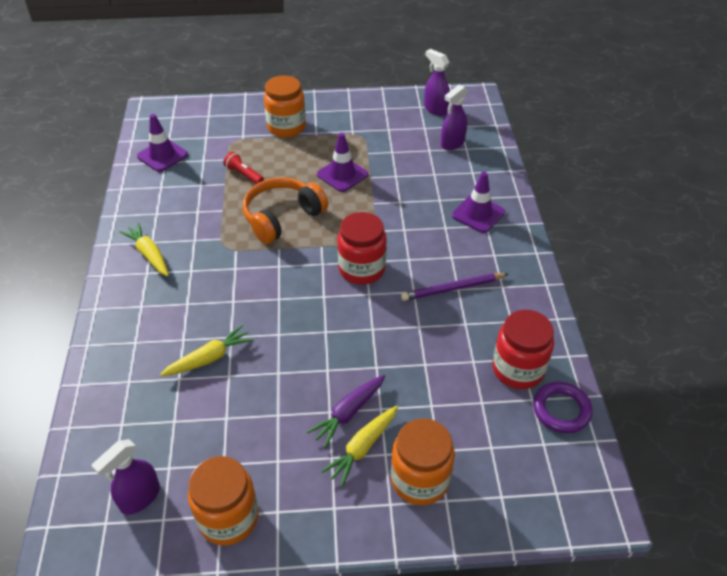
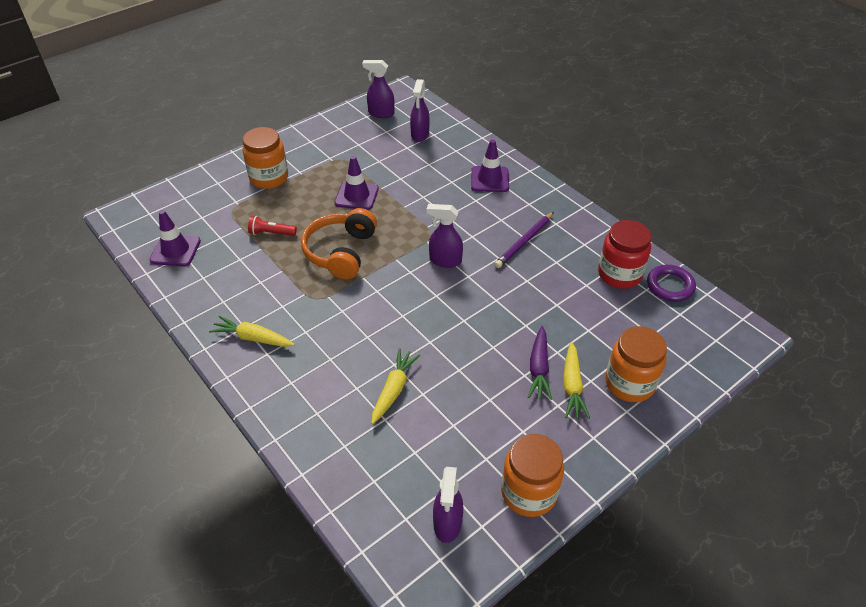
camera: 35 degrees left, 0 degrees up
red jar [338,212,387,285] -> purple spray bottle [427,204,463,268]

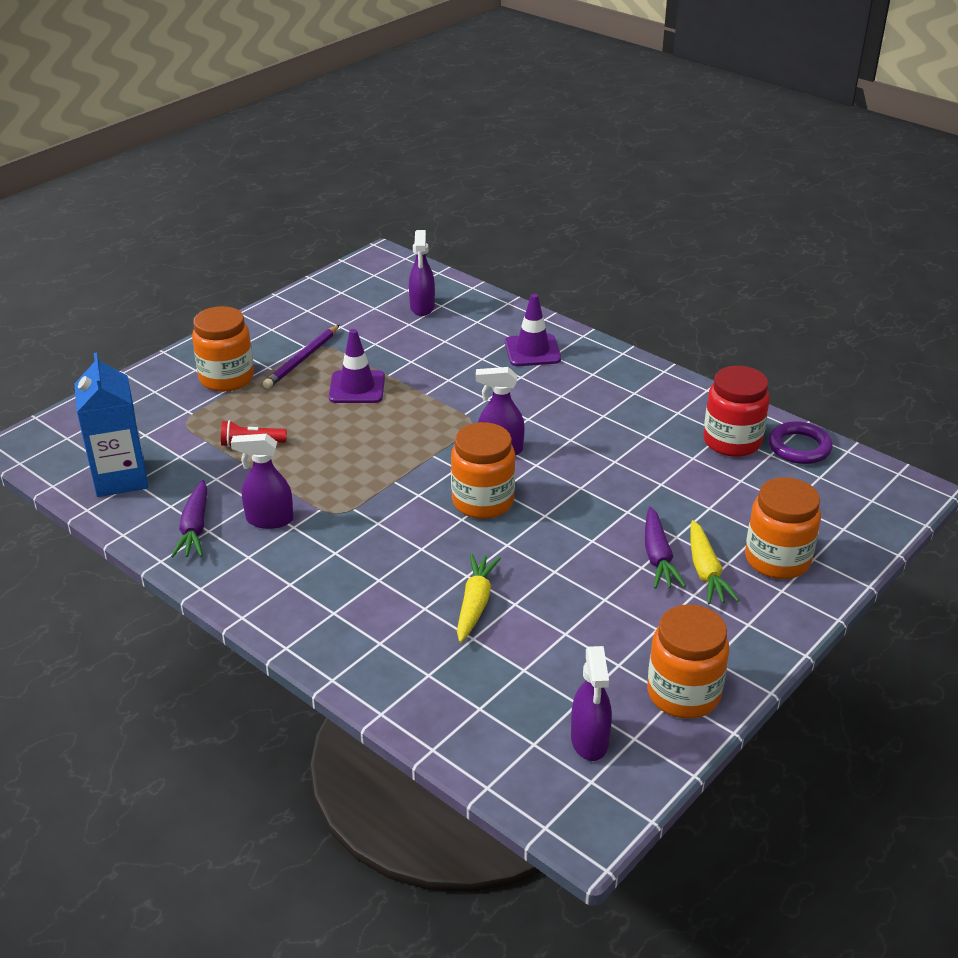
camera: 10 degrees left, 10 degrees down
purple traffic cone [150,210,201,267] -> blue carton [74,352,148,497]
yellow carrot [209,316,295,347] -> none
orange headphones [301,208,377,279] -> none
purple spray bottle [362,60,395,118] -> purple spray bottle moved to [231,434,293,529]
purple pencil [494,212,554,268] -> purple pencil moved to [263,325,339,389]
none -> purple carrot [171,480,207,557]
none -> orange jar [451,422,515,519]

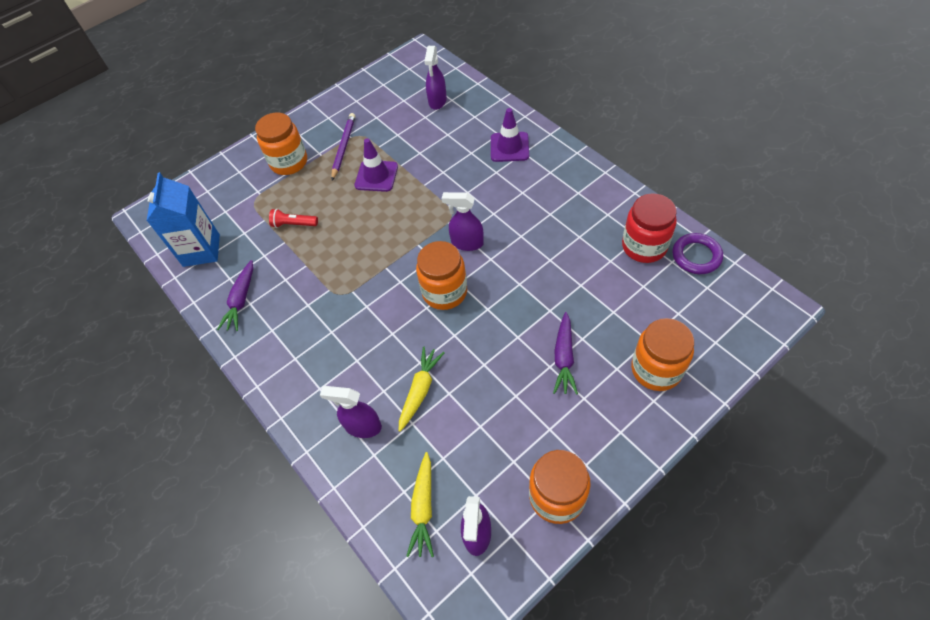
camera: 15 degrees right, 20 degrees up
purple spray bottle [231,434,293,529] -> purple spray bottle moved to [320,386,382,438]
purple pencil [263,325,339,389] -> purple pencil turned 150 degrees clockwise [331,113,355,180]
yellow carrot [690,520,739,604] -> yellow carrot moved to [407,452,434,557]

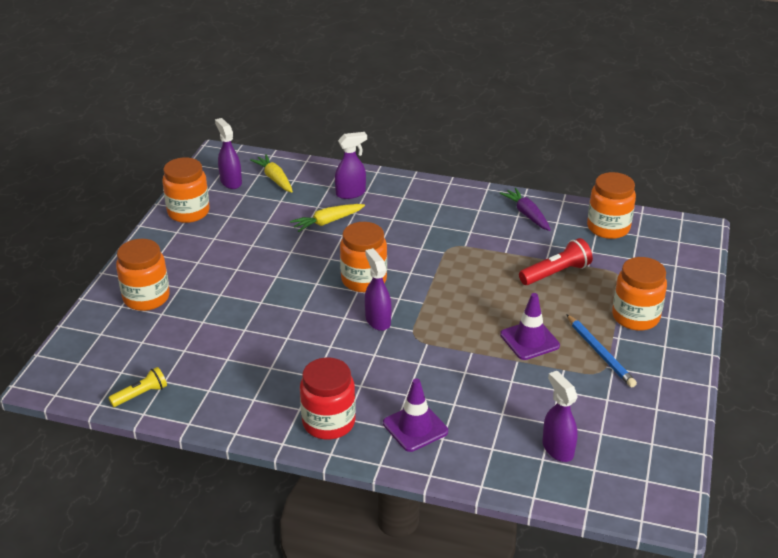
camera: 140 degrees right, 20 degrees down
blue carton [147,172,220,267] -> orange jar [587,172,636,239]
red flashlight [269,209,318,228] -> red flashlight [519,238,593,285], size x1.50
purple pencil [331,113,355,180] -> blue pencil [566,314,637,387]
yellow carrot [399,347,444,432] -> yellow carrot turned 75 degrees clockwise [290,204,365,232]
purple spray bottle [442,192,484,251] -> purple spray bottle turned 90 degrees counterclockwise [365,248,392,331]
purple carrot [553,312,578,395] -> none
red jar [622,193,677,263] -> red jar moved to [300,357,356,440]
purple ring [673,233,723,274] -> yellow flashlight [108,367,167,407]

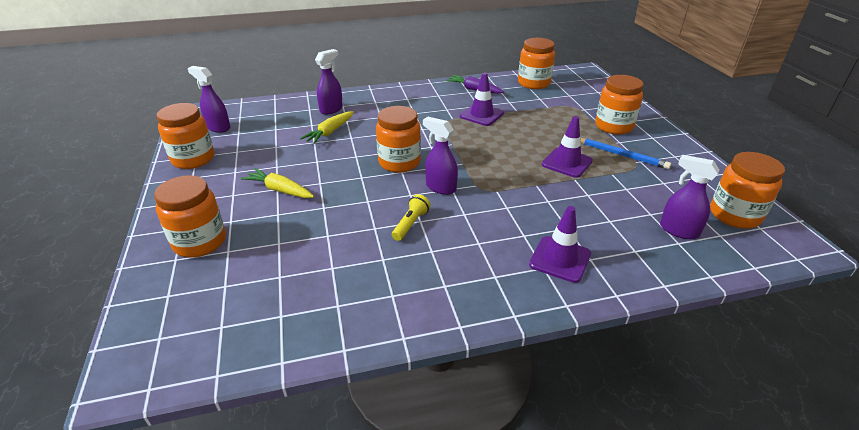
camera: 30 degrees left, 0 degrees up
yellow flashlight [108,367,167,407] -> yellow flashlight moved to [392,194,431,241]
yellow carrot [250,154,293,193] -> yellow carrot moved to [241,168,314,198]
red jar [300,357,356,440] -> none
red flashlight [519,238,593,285] -> none
none -> purple traffic cone [460,73,504,126]
none -> orange jar [710,152,785,229]

